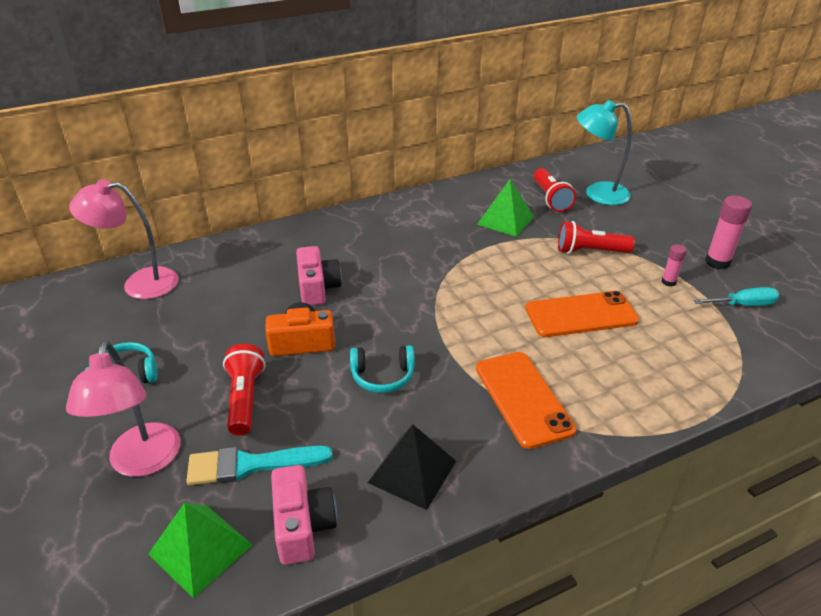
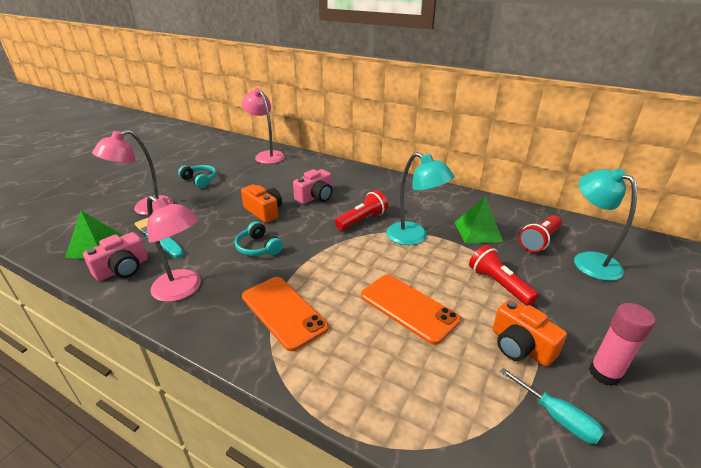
camera: 55 degrees right, 5 degrees down
red flashlight [223,344,265,436] -> red flashlight moved to [335,190,388,231]
black pyramid [368,424,456,510] -> pink lamp [147,195,201,302]
orange phone [476,352,576,449] -> orange phone turned 75 degrees counterclockwise [242,277,329,351]
pink glue stick [662,244,687,287] -> orange camera [493,299,567,366]
none -> turquoise lamp [386,152,455,245]

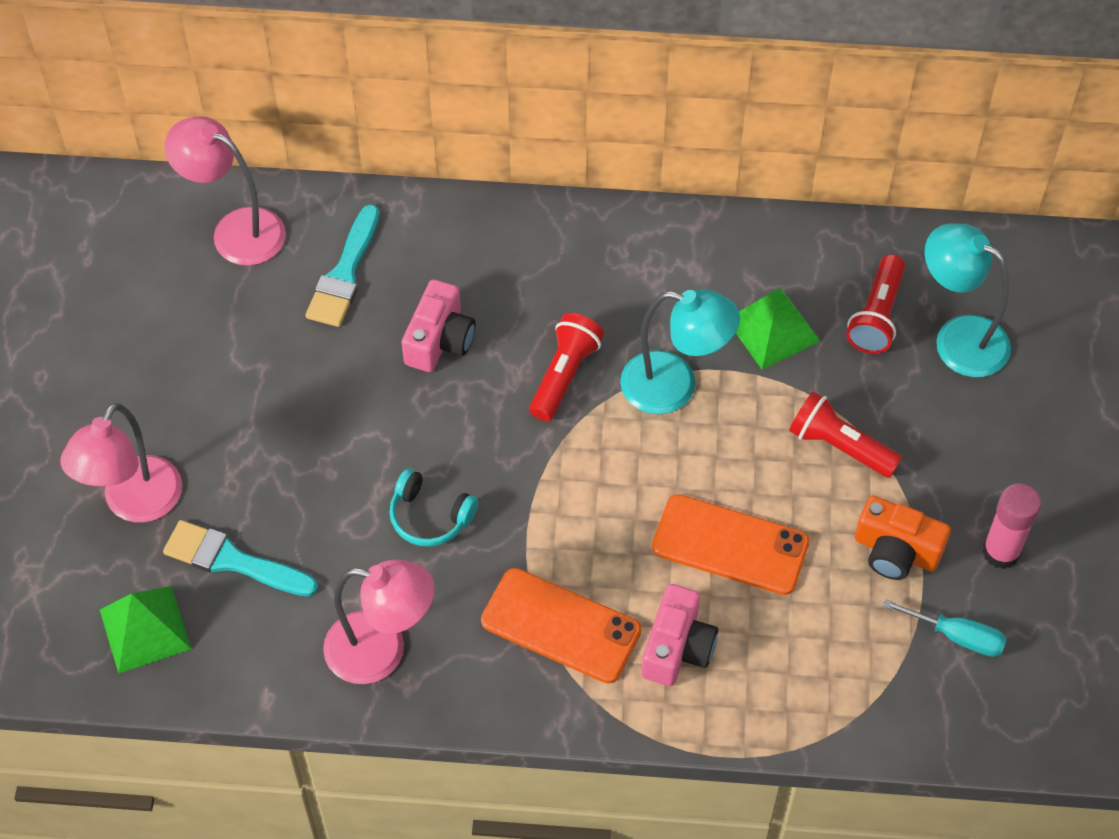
camera: 25 degrees left, 25 degrees up
pink camera [83,232,148,281] -> pink camera moved to [641,584,718,686]
turquoise headphones [178,165,217,188] -> none
orange camera [241,184,282,223] -> none
none -> turquoise brush [305,204,380,327]

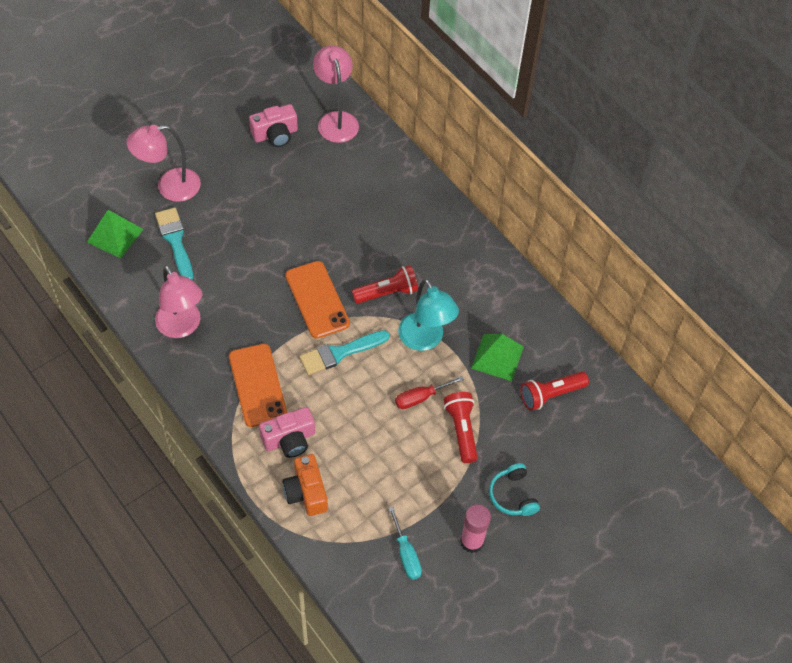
camera: 45 degrees right, 0 degrees up
turquoise brush [305,204,380,327] -> turquoise brush moved to [300,330,390,375]
turquoise headphones [389,468,478,547] -> turquoise headphones moved to [489,463,540,516]
pink camera [402,279,476,372] -> pink camera moved to [249,104,298,147]
orange phone [652,494,809,595] -> orange phone moved to [285,261,350,339]
orange camera [855,495,951,580] -> orange camera moved to [282,454,328,516]
turquoise lamp [925,223,1011,377] -> none
none -> red screwdriver [395,376,464,409]

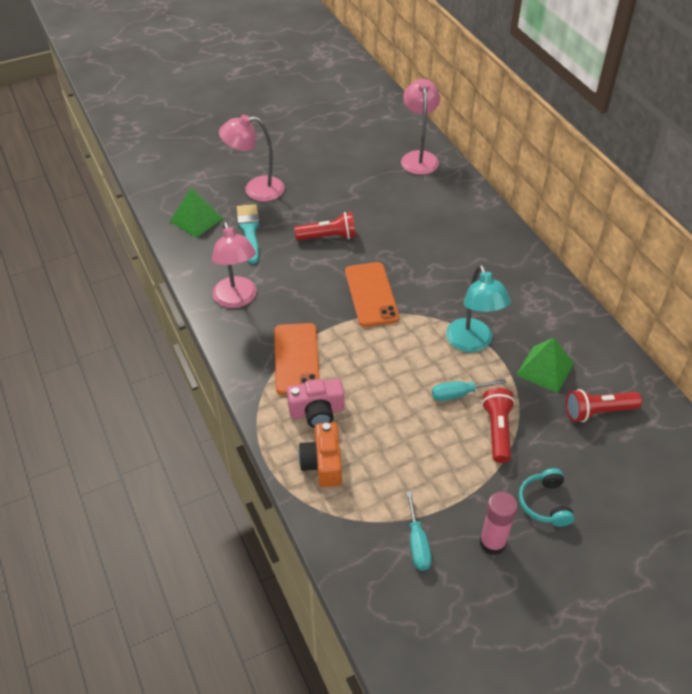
camera: 15 degrees right, 10 degrees down
pink camera [249,104,298,147] -> none
turquoise brush [300,330,390,375] -> none
red flashlight [352,265,418,304] -> red flashlight moved to [294,212,356,241]
red screwdriver [395,376,464,409] -> turquoise screwdriver [432,379,507,401]

